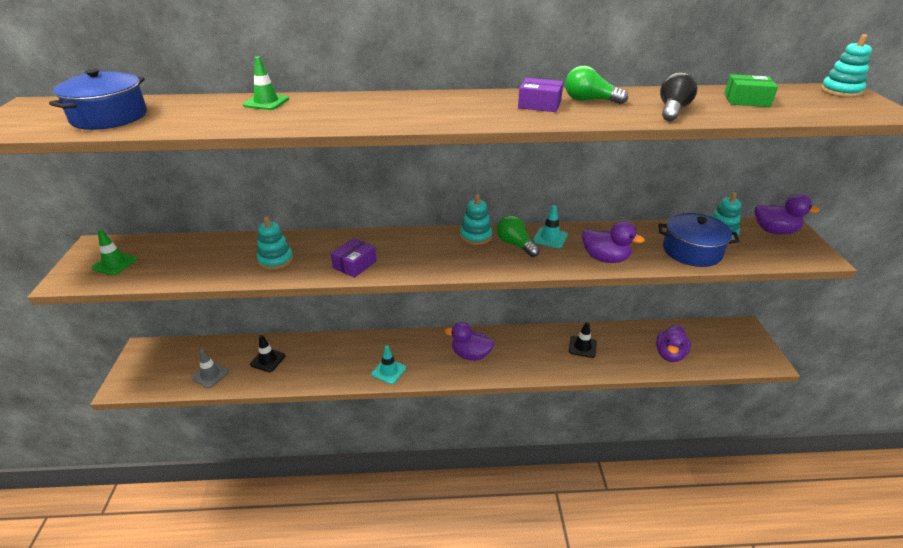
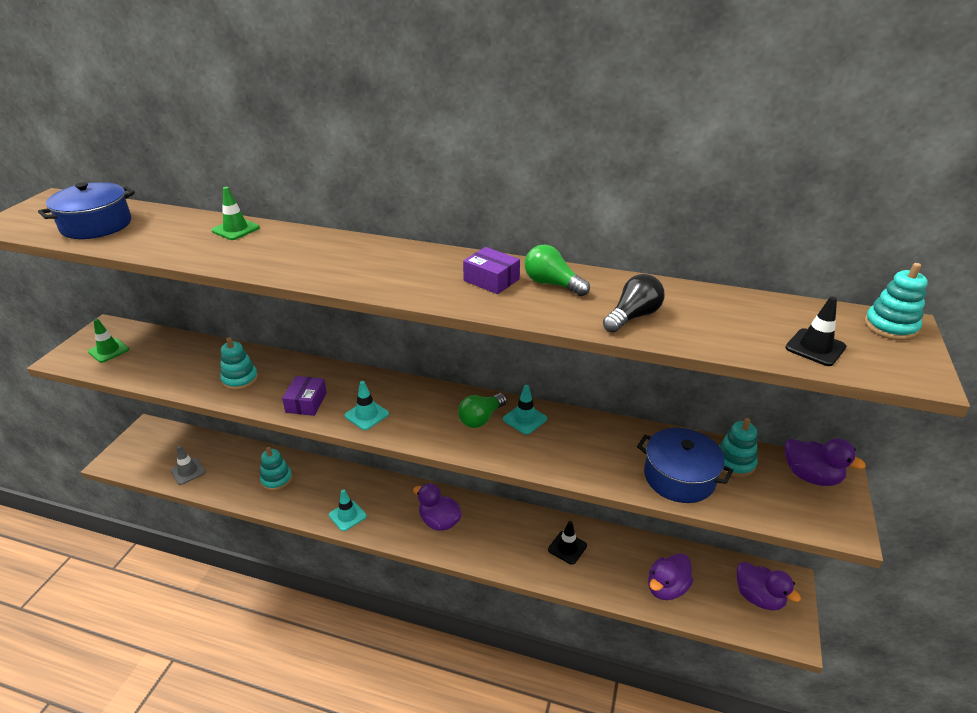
camera: 20 degrees right, 0 degrees up
black traffic cone [250,335,285,372] -> black traffic cone moved to [785,297,846,366]
purple box [331,238,377,278] -> purple box turned 45 degrees counterclockwise [282,376,327,416]
turquoise stacking toy [460,194,492,245] -> turquoise stacking toy moved to [260,447,292,491]
green light bulb [497,215,540,257] -> green light bulb turned 120 degrees counterclockwise [458,393,507,428]
purple duck [582,221,645,263] -> purple duck moved to [737,562,801,611]
green box [724,74,778,107] -> none
none -> turquoise traffic cone [345,381,389,430]

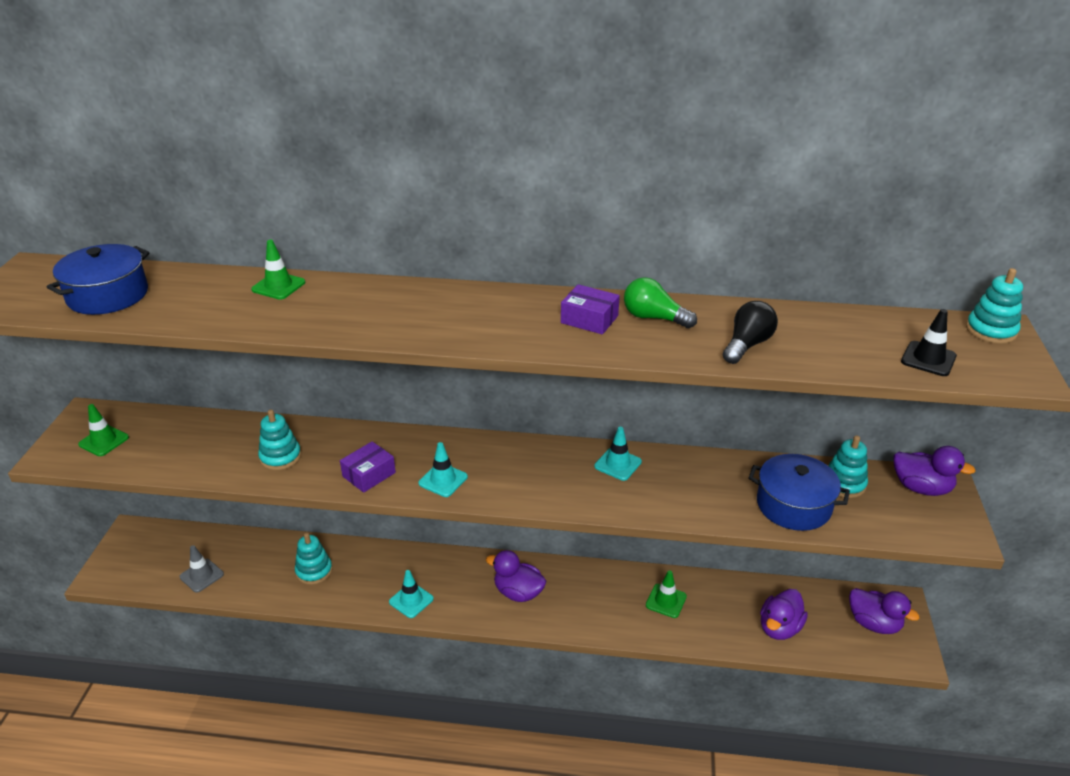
camera: 10 degrees left, 0 degrees up
purple box [282,376,327,416] -> purple box turned 45 degrees clockwise [340,441,396,493]
green light bulb [458,393,507,428] -> none
black traffic cone [548,521,587,565] -> green traffic cone [646,570,687,618]

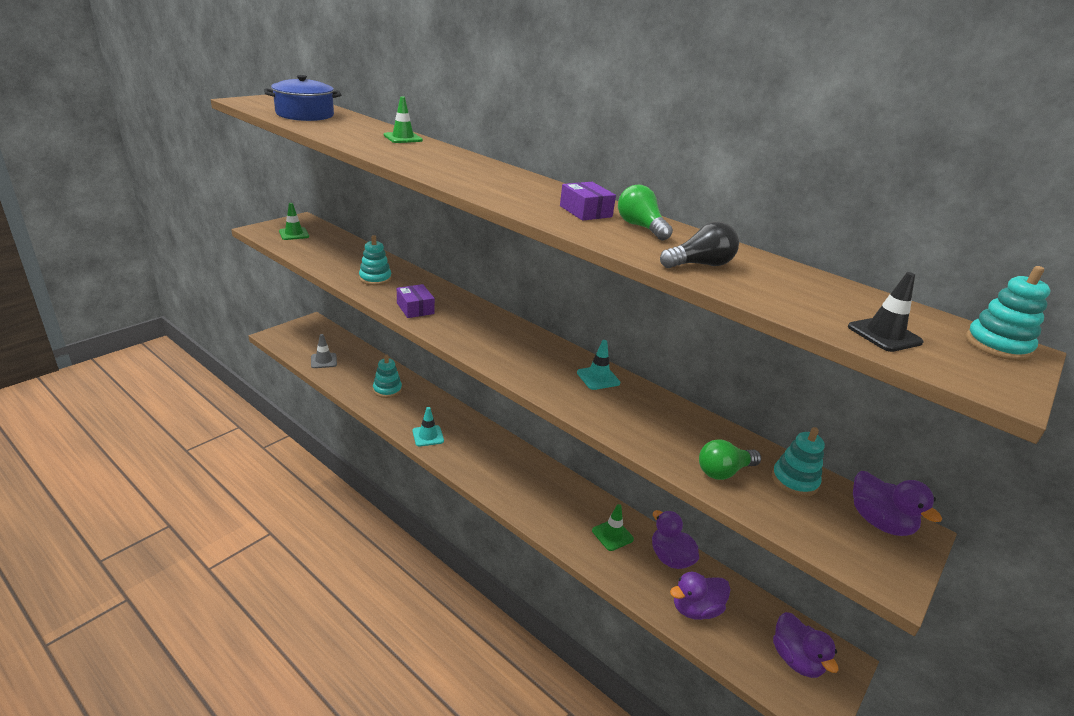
camera: 30 degrees right, 5 degrees down
purple box [340,441,396,493] -> purple box turned 75 degrees clockwise [397,284,435,318]
turquoise traffic cone [418,442,468,497] -> none
purple duck [486,550,546,602] -> purple duck moved to [652,510,699,569]
blue pot [749,454,850,531] -> green light bulb [699,439,761,480]

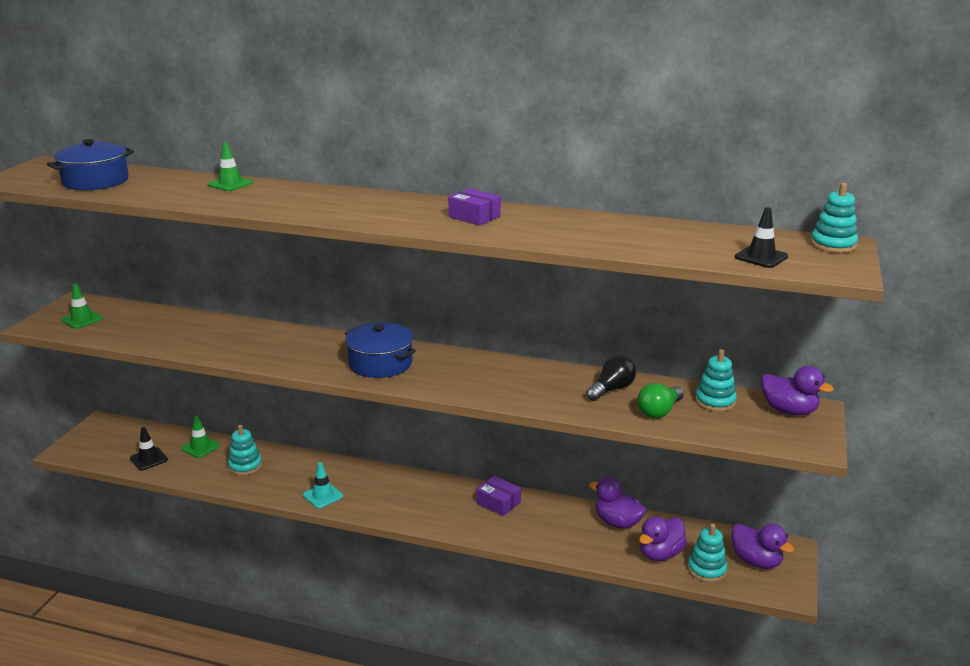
camera: 20 degrees left, 5 degrees down
grey traffic cone [311,334,337,368] -> black traffic cone [130,427,168,471]
turquoise stacking toy [359,235,392,285] -> turquoise stacking toy moved to [687,524,727,582]
purple box [397,284,435,318] -> purple box moved to [477,476,521,516]
turquoise traffic cone [577,340,620,390] -> none
green traffic cone [592,504,634,551] -> green traffic cone moved to [181,415,220,458]
green light bulb [618,185,673,241] -> none
black light bulb [660,222,739,268] -> black light bulb moved to [586,355,636,401]
none -> blue pot [345,322,416,378]

